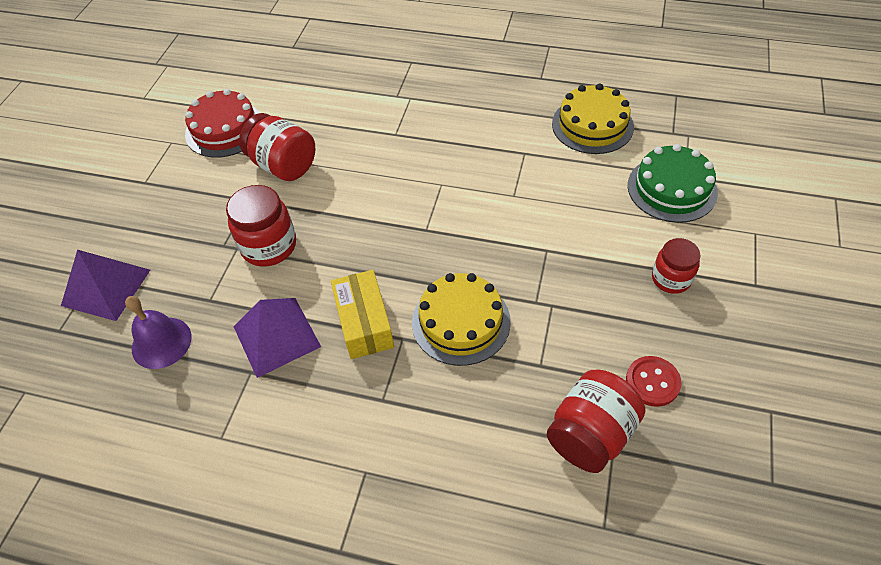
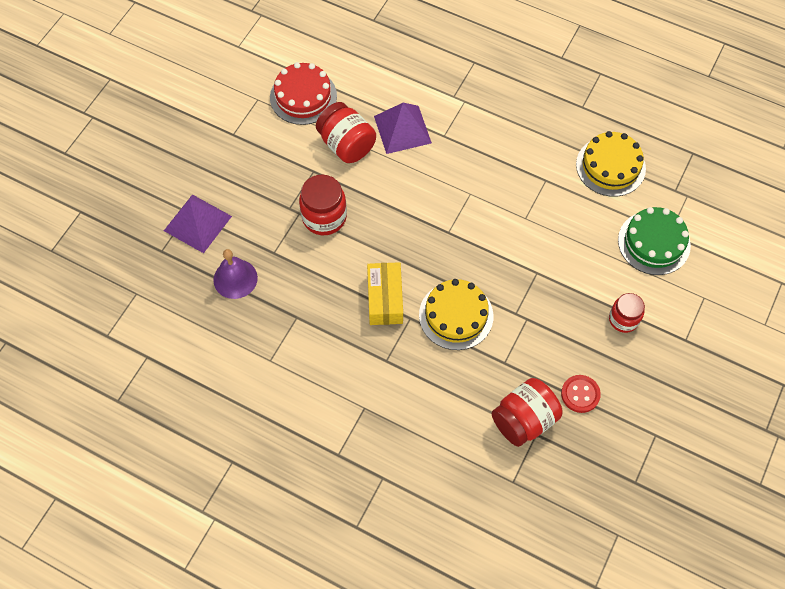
camera: 10 degrees right, 10 degrees up
purple pyramid [233,298,321,378] -> purple pyramid moved to [374,103,432,154]

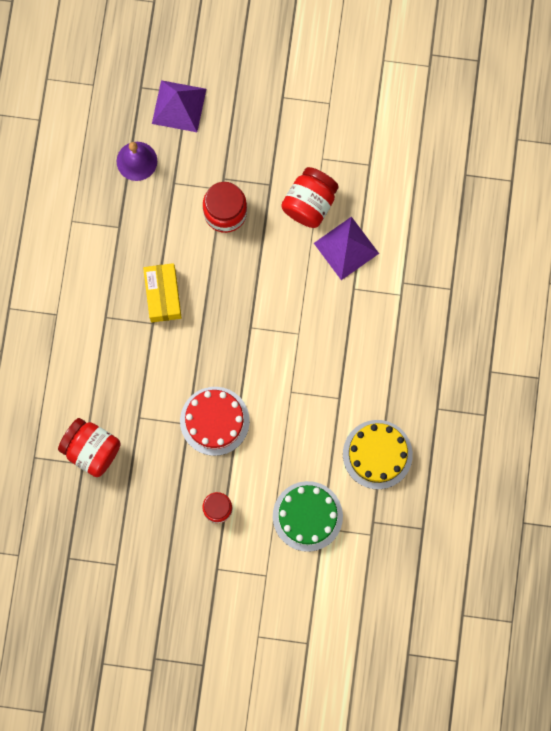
camera: 70 degrees right, 15 degrees up
red cake [270,62,337,125] -> red cake moved to [180,387,250,456]
yellow box [367,262,403,325] -> yellow box turned 75 degrees counterclockwise [143,263,182,322]
yellow cake [419,279,493,350] -> none
red button [561,375,601,413] -> none

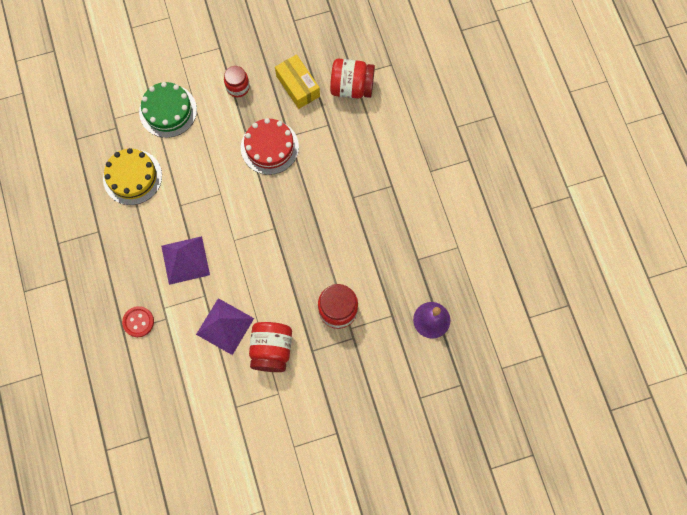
camera: 155 degrees right, 5 degrees down
yellow box [143,263,182,322] -> yellow box moved to [275,54,320,109]
purple pyramid [152,80,206,132] -> purple pyramid moved to [161,236,210,285]
none -> red button [122,306,154,337]

